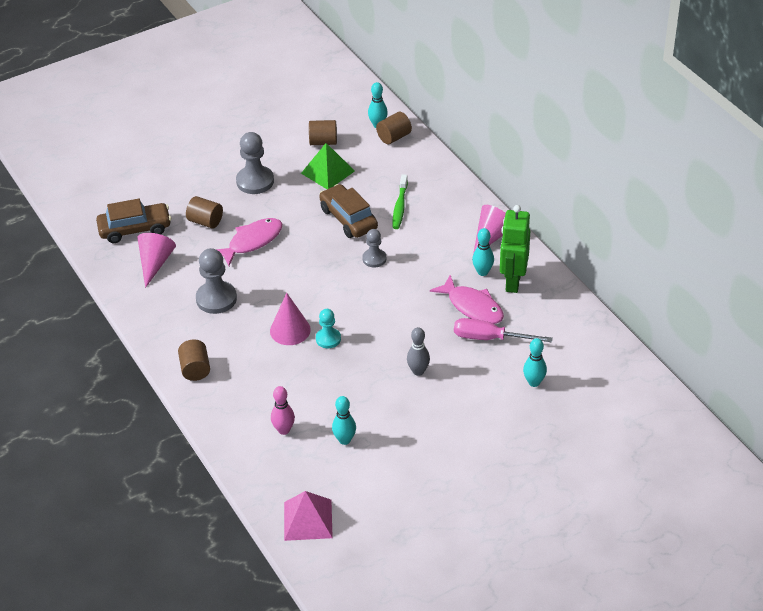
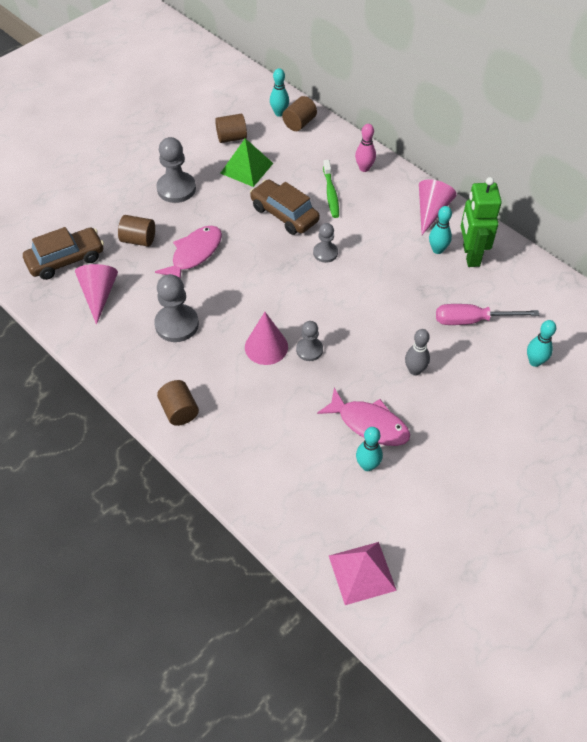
camera: 15 degrees left, 10 degrees up
pink bowling pin [271,386,295,435] -> pink bowling pin moved to [355,124,376,172]
turquoise pawn [316,309,341,348] -> grey pawn [296,321,323,361]
pink fish [430,275,504,324] -> pink fish moved to [317,388,410,446]

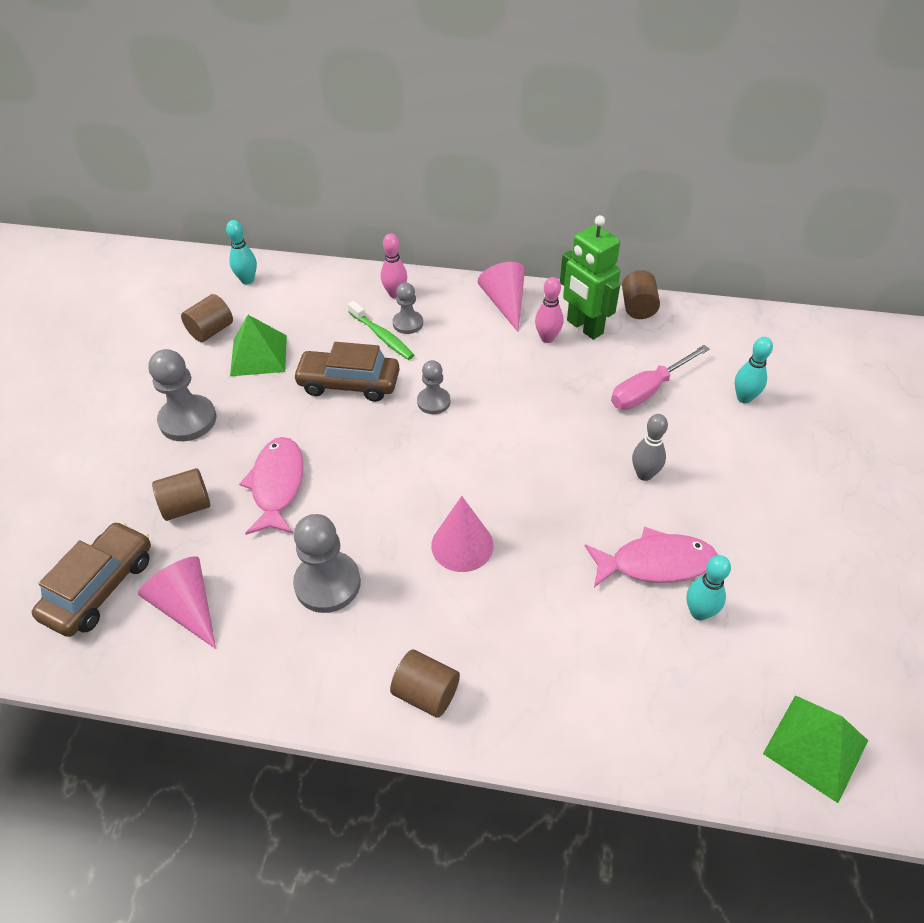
camera: 35 degrees left, 5 degrees down
brown cylinder [282,96,317,131] -> brown cylinder moved to [622,270,660,319]
grey pawn [296,321,323,361] -> grey pawn moved to [393,282,423,334]
pink pyramid [329,542,397,605] -> green pyramid [763,695,868,803]
turquoise bowling pin [429,206,452,254] -> pink bowling pin [535,277,563,343]

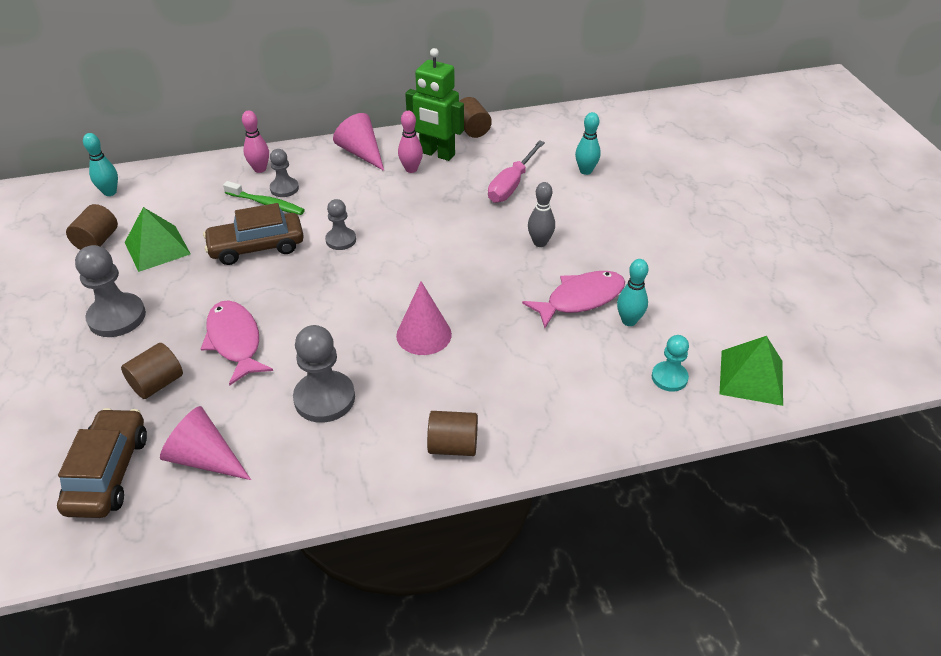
camera: 25 degrees left, 5 degrees down
none -> turquoise pawn [652,335,689,392]

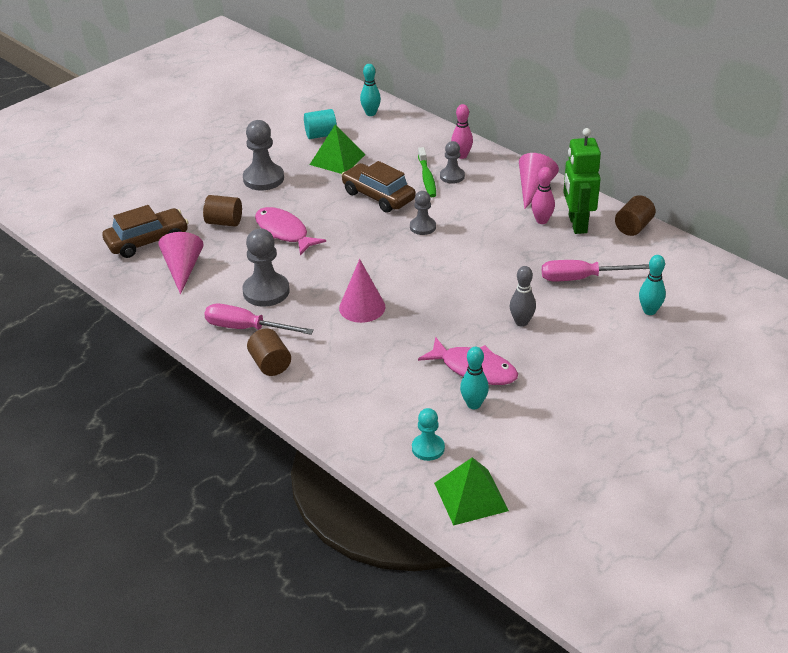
camera: 60 degrees right, 5 degrees down
brown cylinder [66,204,118,250] -> turquoise cylinder [304,109,337,139]
pink fish [201,300,273,386] -> pink fish turned 75 degrees counterclockwise [255,207,326,255]
none -> pink screwdriver [204,304,314,335]

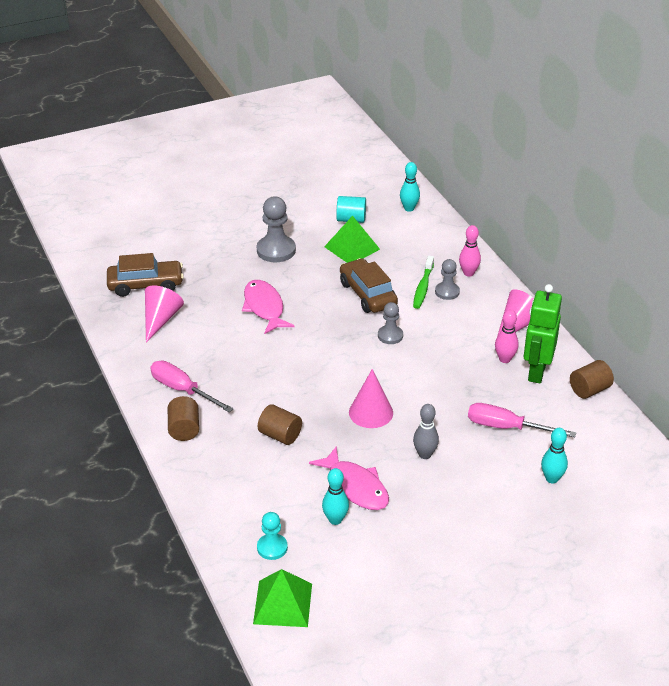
camera: 20 degrees right, 0 degrees up
brown cylinder [203,195,242,227] -> brown cylinder moved to [258,404,302,445]
grey pawn [242,228,290,307] -> none
pink cone [339,259,385,323] -> pink cone moved to [349,369,393,428]

